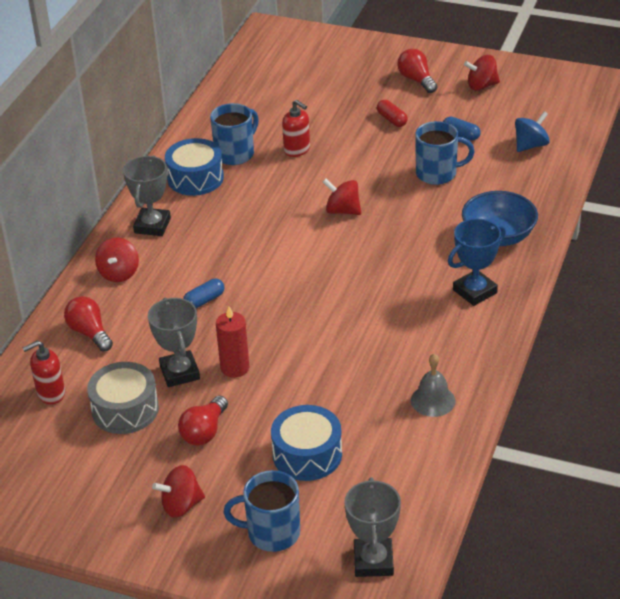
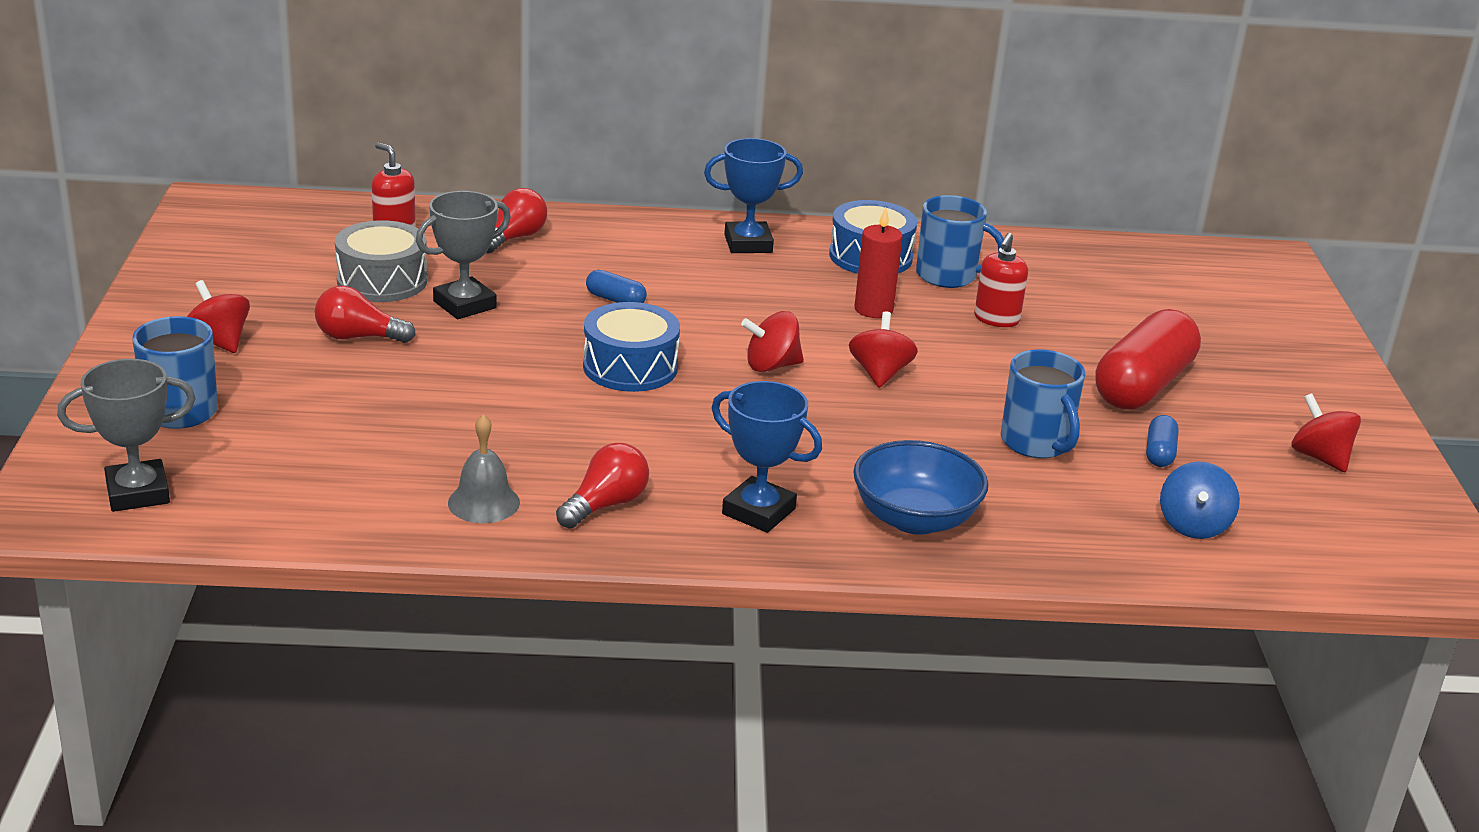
camera: 65 degrees right, 10 degrees down
red spinning top [95,238,139,282] -> red spinning top moved to [741,311,804,372]
grey trophy [123,156,171,236] -> blue trophy [704,138,803,253]
red candle [216,306,249,378] -> red candle moved to [854,207,903,318]
blue drum [271,405,342,481] -> blue drum moved to [583,302,680,392]
red capsule [377,100,408,127] -> red capsule [1095,309,1201,410], size x2.30
red light bulb [397,49,437,93] -> red light bulb moved to [556,443,649,529]
blue spinning top [515,111,550,152] -> blue spinning top turned 75 degrees clockwise [1160,462,1240,539]

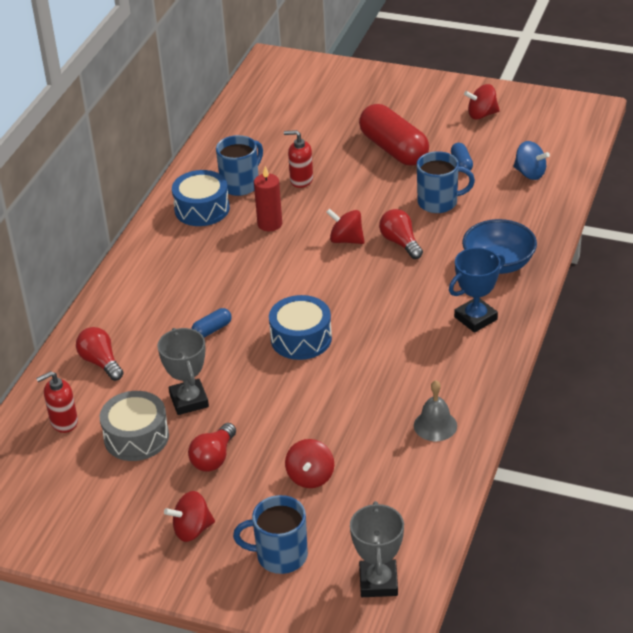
camera: 65 degrees left, 10 degrees up
red light bulb [556,443,649,529] -> red light bulb moved to [379,209,423,259]
blue trophy [704,138,803,253] -> none
red spinning top [741,311,804,372] -> red spinning top moved to [285,439,334,488]
red soap dispenser [974,233,1028,327] -> red soap dispenser turned 150 degrees clockwise [284,130,313,188]
blue capsule [1146,415,1179,467] -> blue capsule turned 45 degrees clockwise [451,143,473,170]

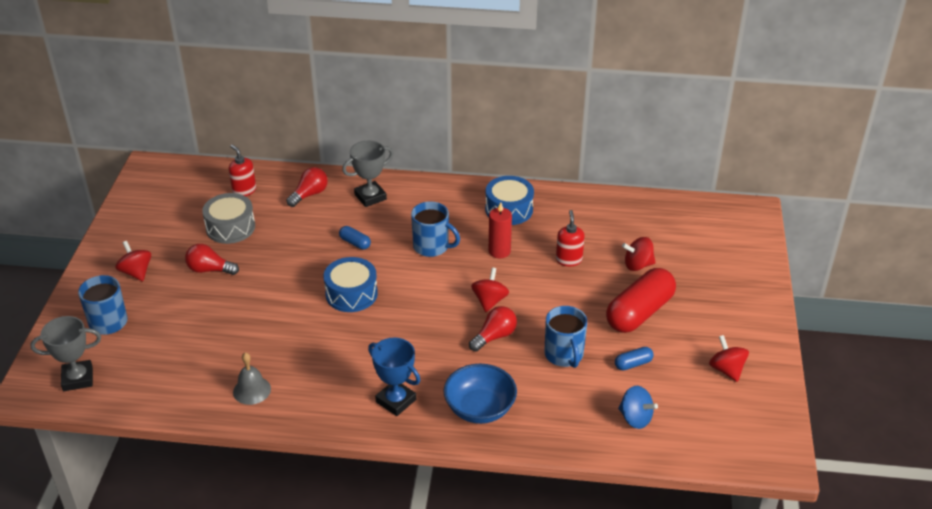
camera: 75 degrees right, 0 degrees up
grey trophy [157,328,209,415] -> grey trophy moved to [342,141,394,207]
blue mug [216,135,263,196] -> blue mug moved to [411,201,460,257]
red spinning top [285,439,334,488] -> red spinning top moved to [622,237,656,271]
blue spinning top [513,141,550,180] -> blue spinning top turned 75 degrees counterclockwise [618,386,658,429]

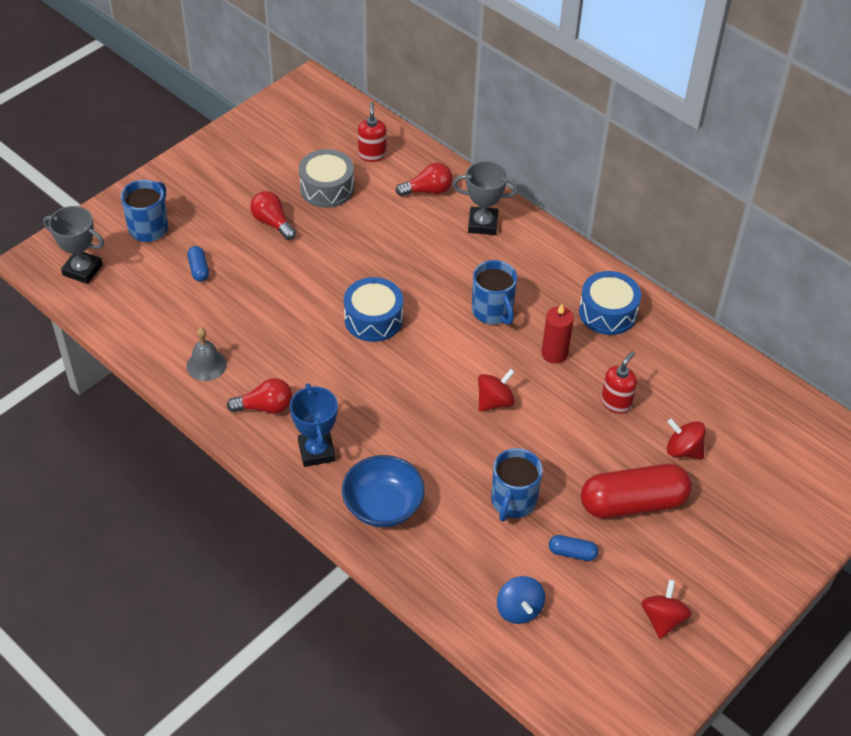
camera: 35 degrees right, 10 degrees up
red spinning top [115,241,151,281] -> none
blue capsule [339,226,371,250] -> blue capsule moved to [187,246,209,282]
red light bulb [469,306,517,352] -> red light bulb moved to [227,378,292,414]

